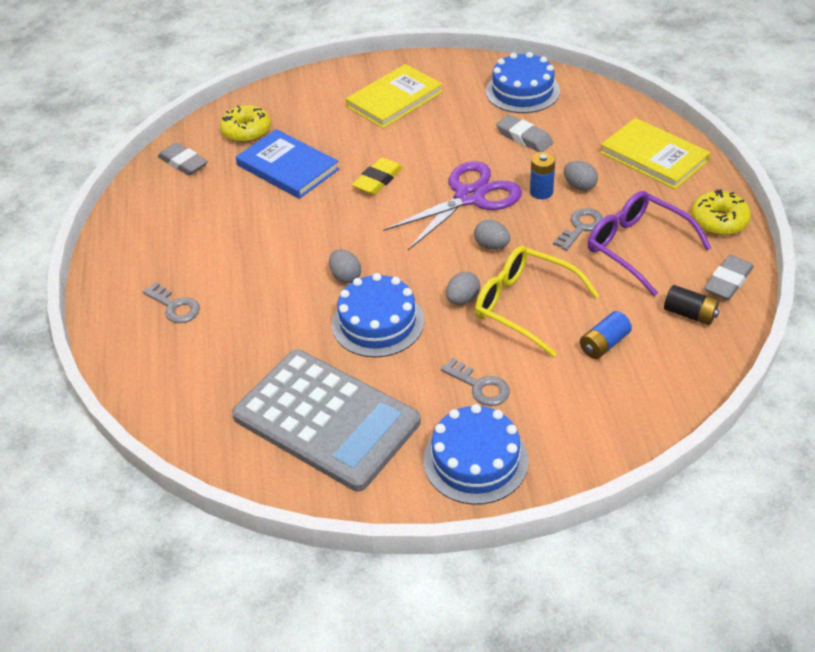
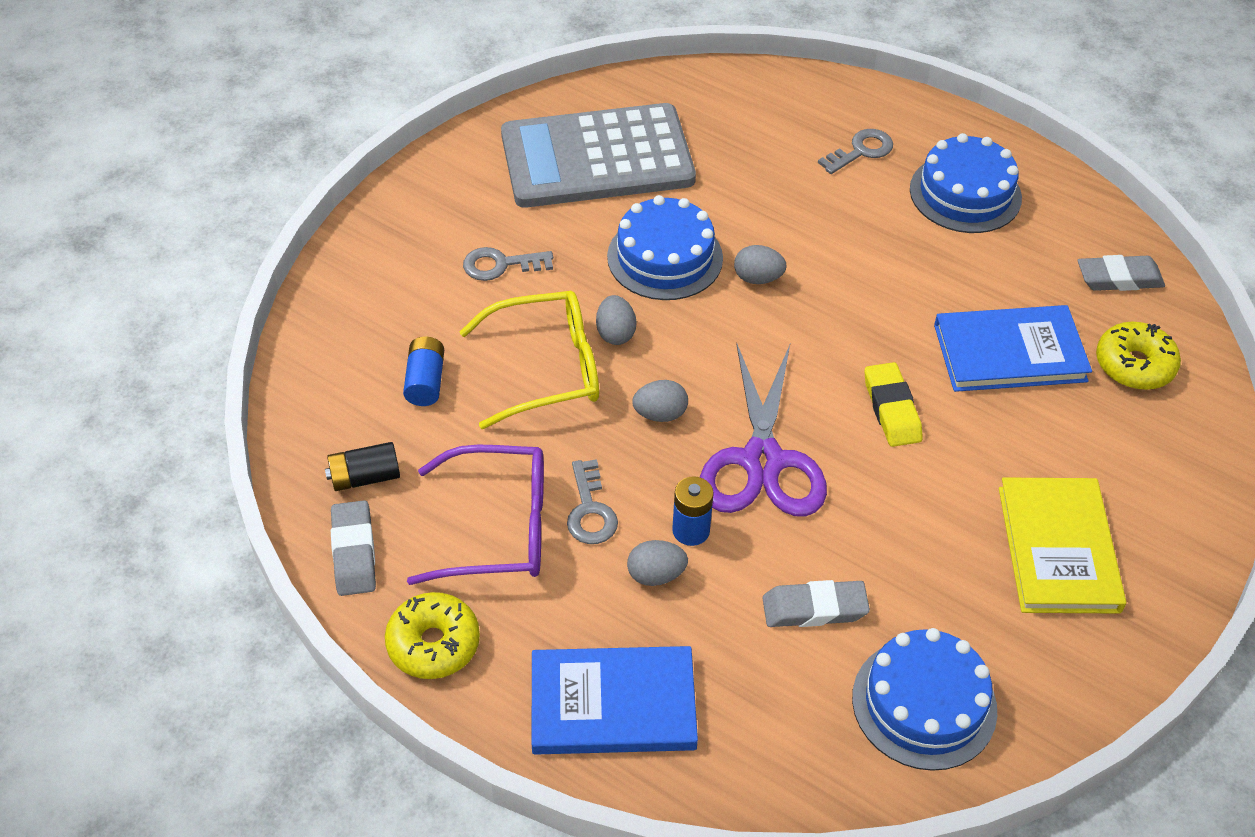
camera: 130 degrees right, 5 degrees up
grey key [143,282,200,323] -> grey key turned 150 degrees clockwise [818,129,893,174]
blue cake [424,404,529,505] -> blue cake moved to [910,133,1022,233]
yellow book [600,118,710,189] -> blue book [531,646,698,755]

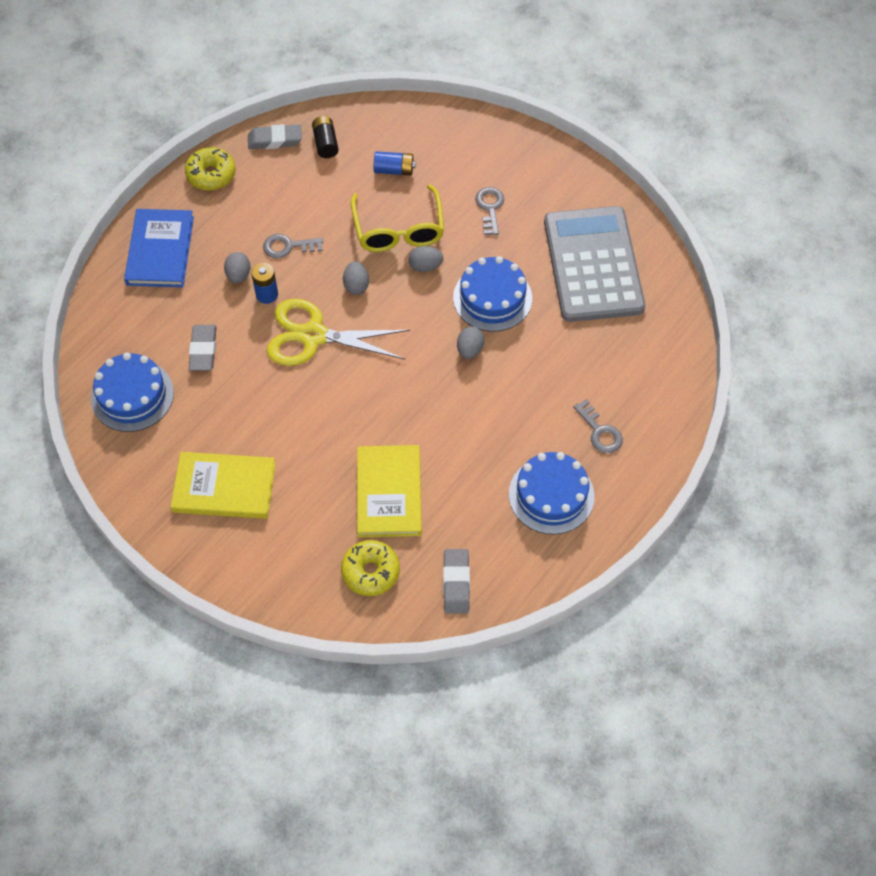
camera: 95 degrees right, 10 degrees up
purple glasses [407,445,544,585] -> none
purple scissors [700,342,827,516] -> yellow scissors [267,299,410,366]
yellow eraser [865,362,923,447] -> none
blue book [934,305,1092,392] -> yellow book [357,445,422,537]

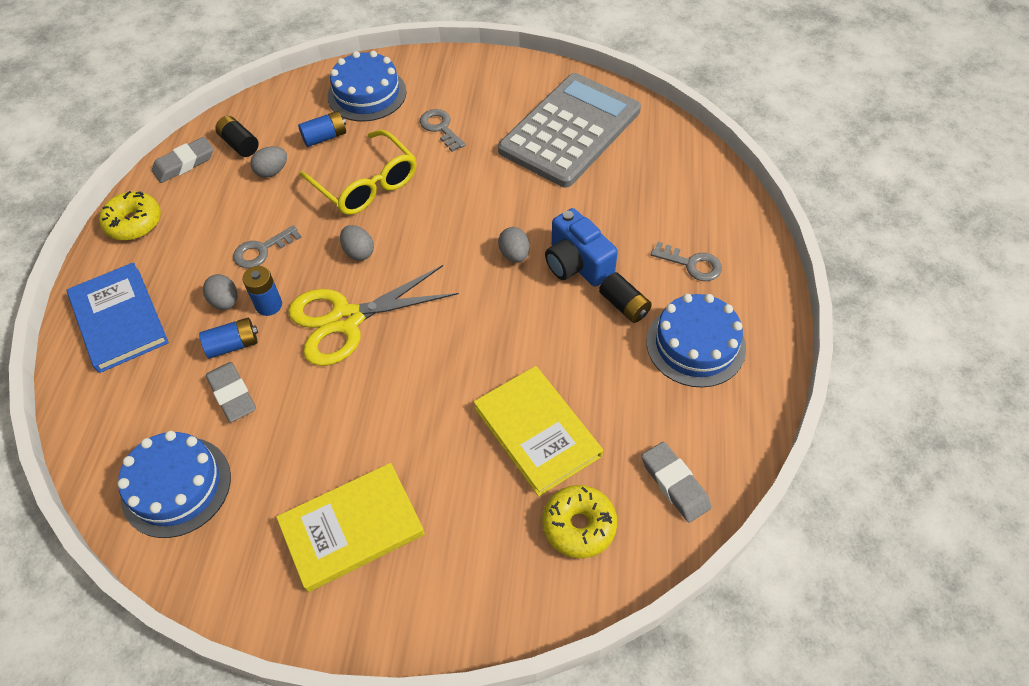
camera: 30 degrees left, 5 degrees down
grey egg [409,246,443,272] -> grey egg moved to [250,146,287,178]
blue cake [453,256,532,332] -> blue cake moved to [328,51,407,121]
grey calculator [544,206,646,322] -> grey calculator turned 75 degrees clockwise [498,73,641,188]
none -> blue battery [199,318,258,359]
none -> blue camera [545,208,618,287]
none -> black battery [599,272,652,323]

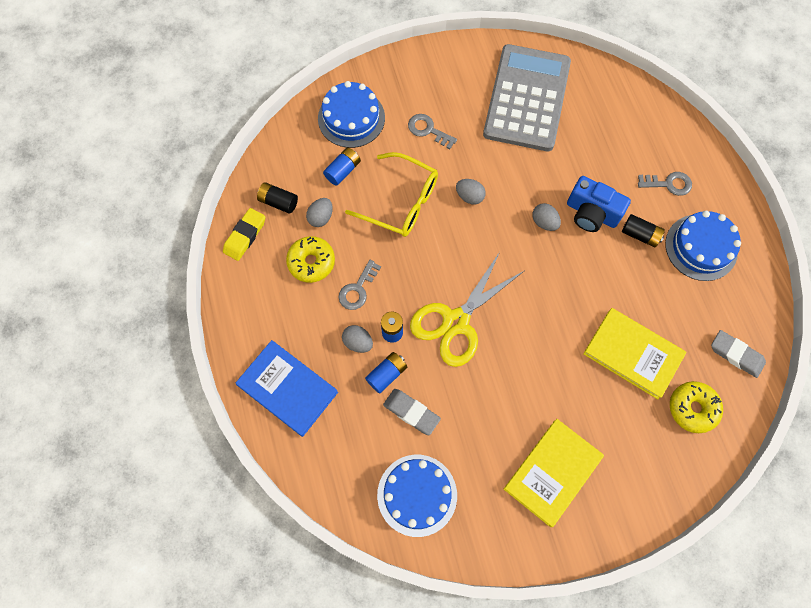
camera: 25 degrees left, 15 degrees up
yellow donut [99,191,161,241] -> yellow donut moved to [286,236,335,283]
grey eraser [152,137,213,183] -> yellow eraser [223,208,265,261]
grey egg [340,225,374,261] -> grey egg moved to [456,179,486,204]

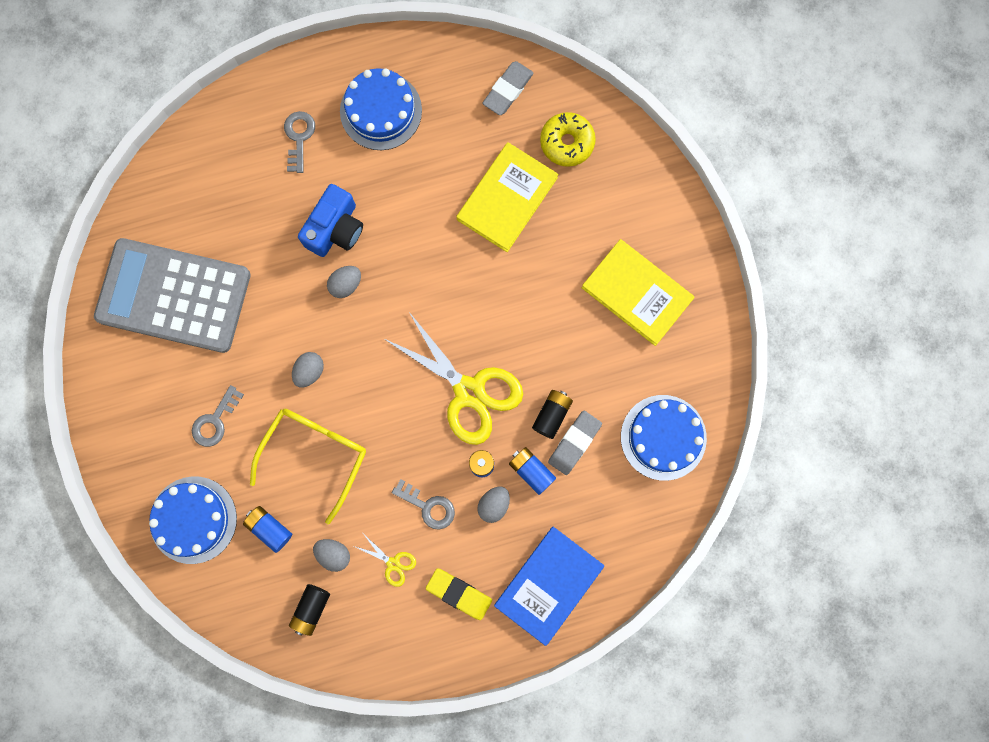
camera: 90 degrees left, 10 degrees up
yellow eraser [223,208,265,261] -> yellow eraser moved to [426,568,492,620]
yellow donut [286,236,335,283] -> yellow scissors [354,535,416,587]
black battery [622,214,665,247] -> black battery moved to [532,390,573,439]

